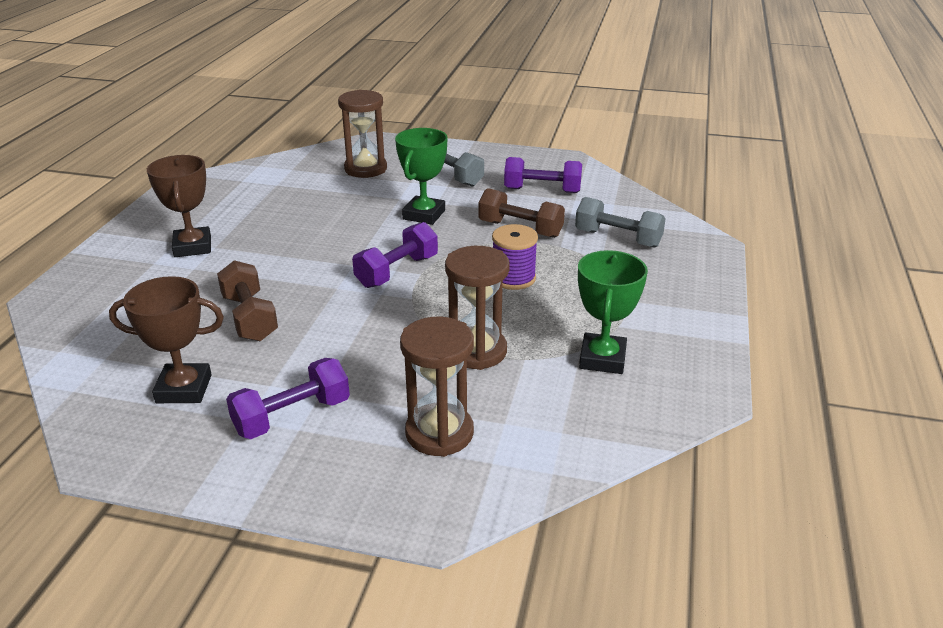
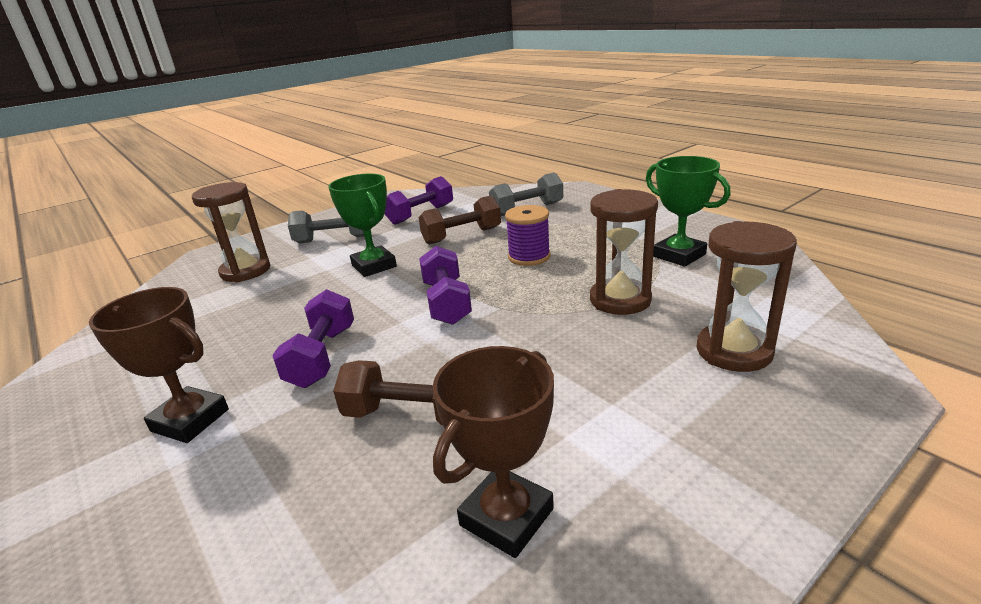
camera: 50 degrees left, 5 degrees down
purple dumbbell [226,358,350,439] -> purple dumbbell moved to [272,289,354,388]

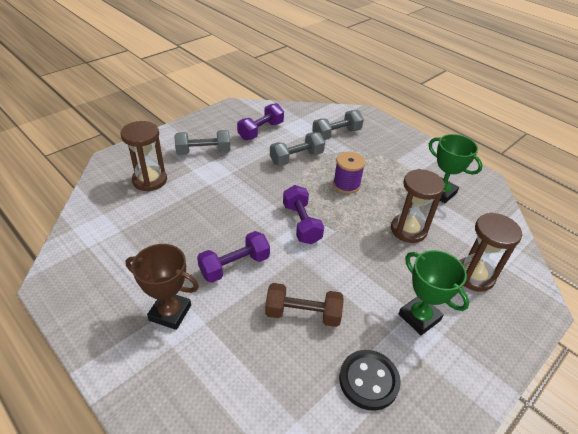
camera: 10 degrees left, 15 degrees up
purple dumbbell [272,289,354,388] -> purple dumbbell turned 60 degrees clockwise [197,231,270,283]
green trophy [328,174,397,277] -> green trophy moved to [399,250,469,335]
brown dumbbell [419,195,501,245] -> grey dumbbell [270,132,325,166]
brown trophy [433,346,554,558] -> black button [339,350,401,411]

